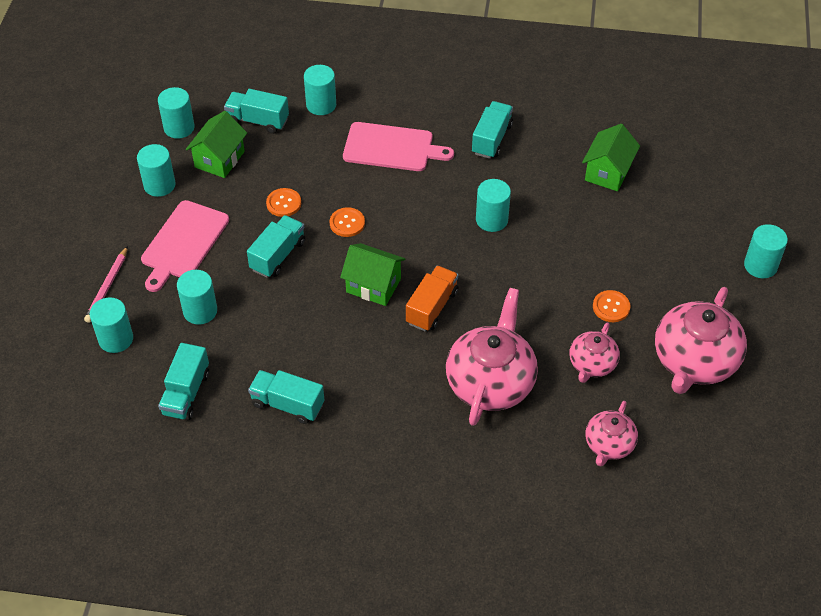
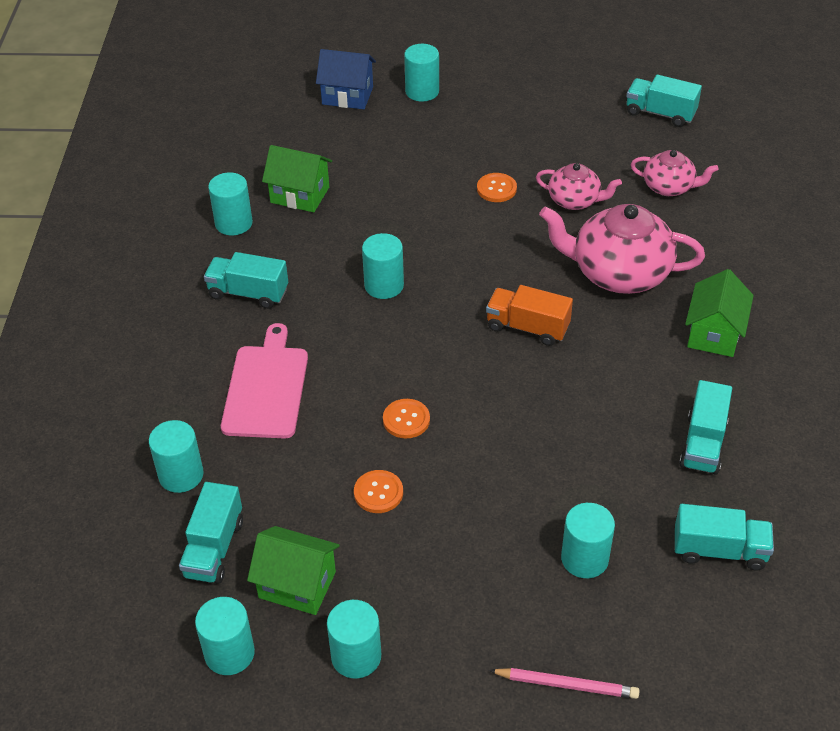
camera: 95 degrees left, 5 degrees down
turquoise cylinder [90,297,133,353] -> turquoise cylinder moved to [208,172,253,235]
pink cutting board [141,200,229,292] -> none
turquoise truck [247,215,305,278] -> turquoise truck moved to [626,75,702,127]
green house [340,243,405,306] -> green house moved to [685,269,754,357]
pink teapot [655,287,747,394] -> none
none -> blue house [316,49,376,109]

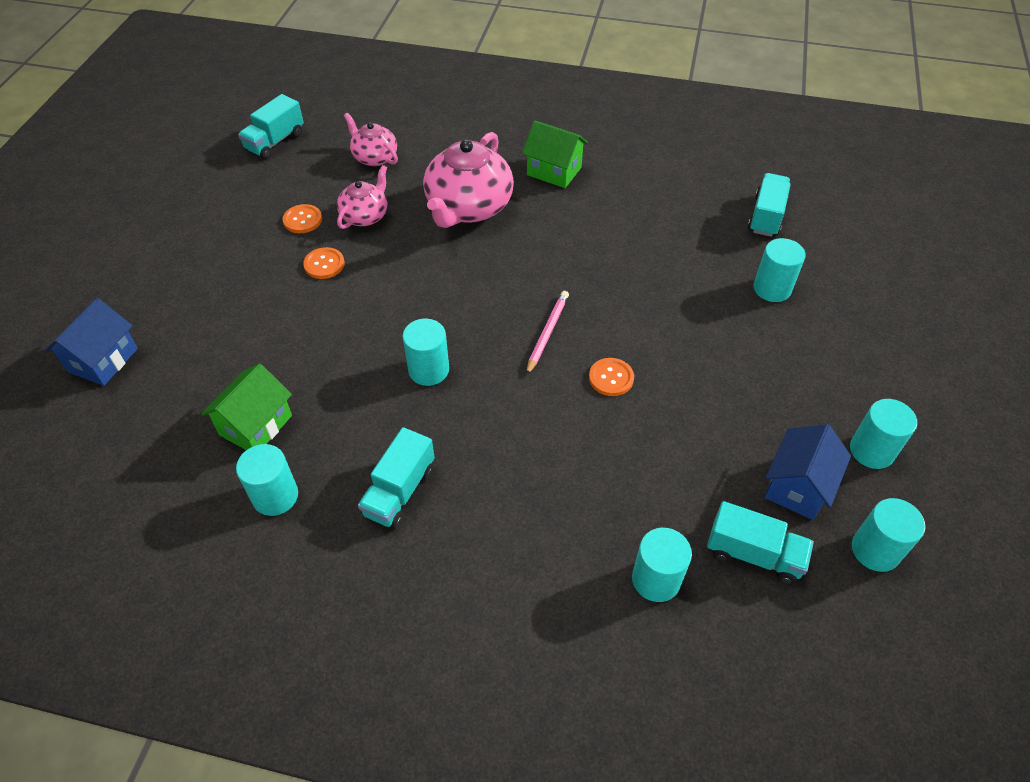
camera: 80 degrees left, 5 degrees up
pink cutting board [221,323,308,439] -> none
green house [247,526,340,615] -> blue house [764,424,851,520]
orange button [354,470,403,513] -> orange button moved to [283,204,322,233]
turquoise cylinder [404,44,439,102] -> none
orange truck [486,285,573,346] -> none
pink pencil [489,668,639,699] -> pink pencil moved to [526,291,569,376]
pink teapot [631,150,719,196] -> pink teapot turned 75 degrees counterclockwise [344,113,398,166]
turquoise truck [679,380,732,475] -> none

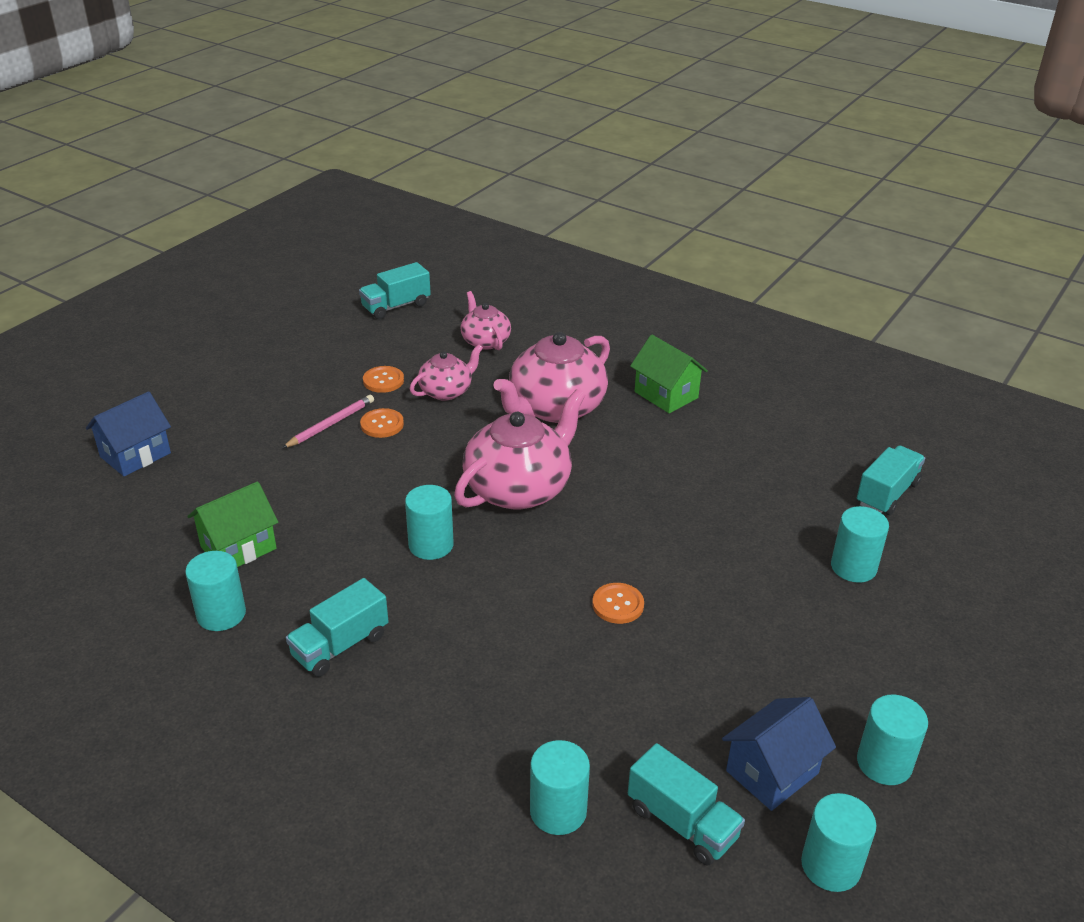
camera: 20 degrees right, 15 degrees down
pink pencil [526,291,569,376] -> pink pencil moved to [282,395,374,448]
none -> pink teapot [454,389,585,510]

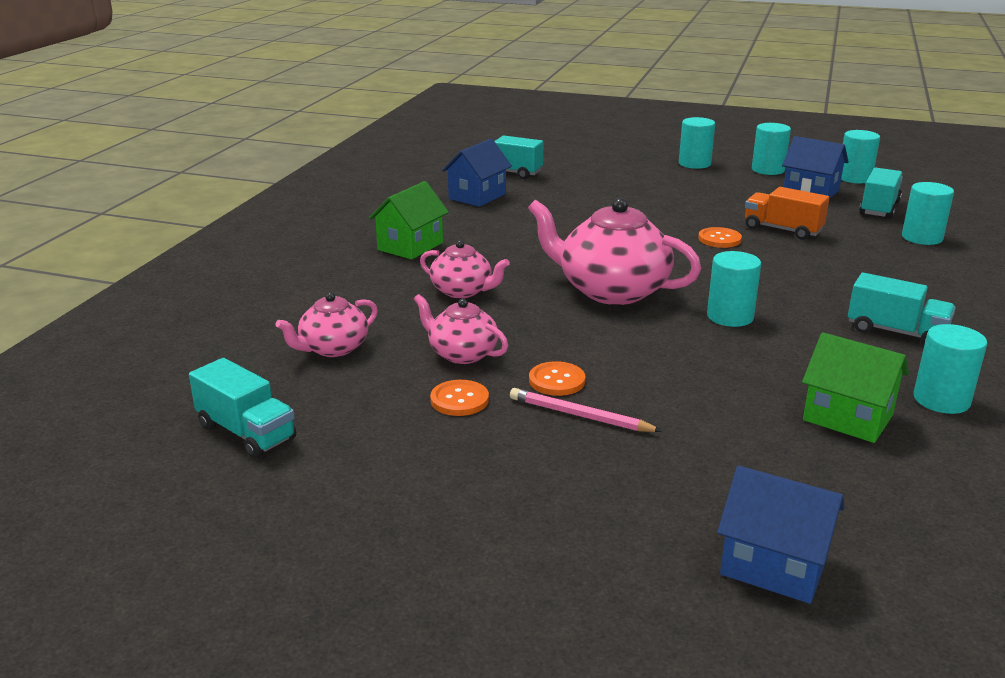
camera: 105 degrees left, 10 degrees down
pink teapot [493,332,610,423] -> pink teapot [420,240,510,298], size x0.56
turquoise cylinder [831,506,889,583] -> turquoise cylinder moved to [679,117,715,169]
none -> blue house [442,139,512,207]
none -> orange truck [745,187,830,240]

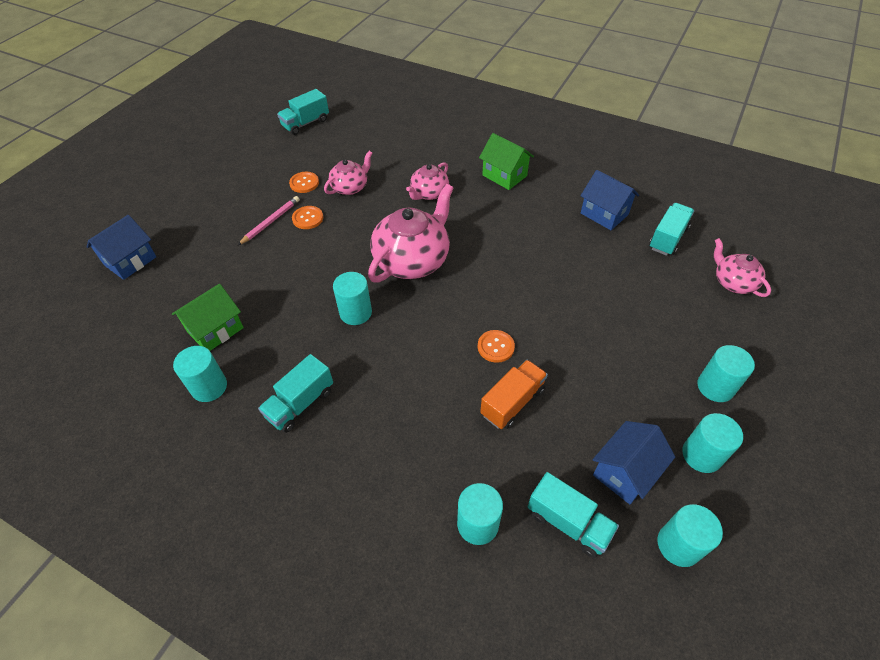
camera: 100 degrees right, 25 degrees up
pink teapot [275,292,378,357] -> pink teapot moved to [714,238,771,297]

